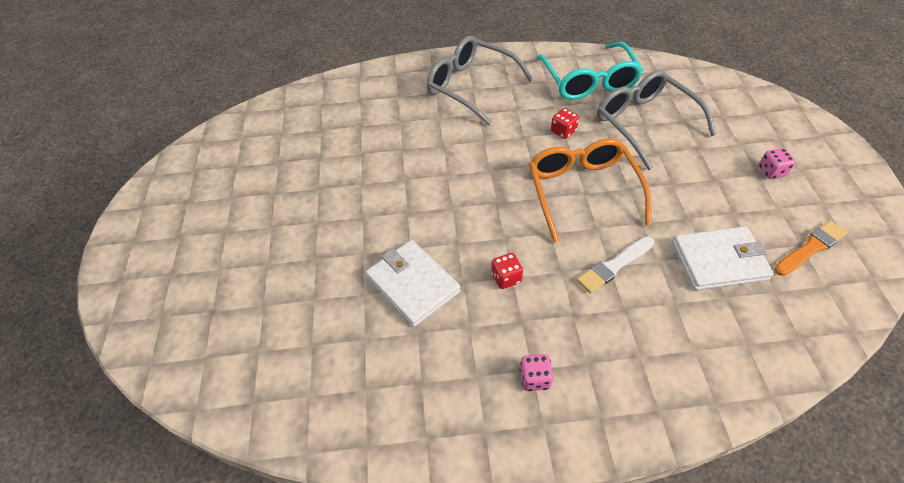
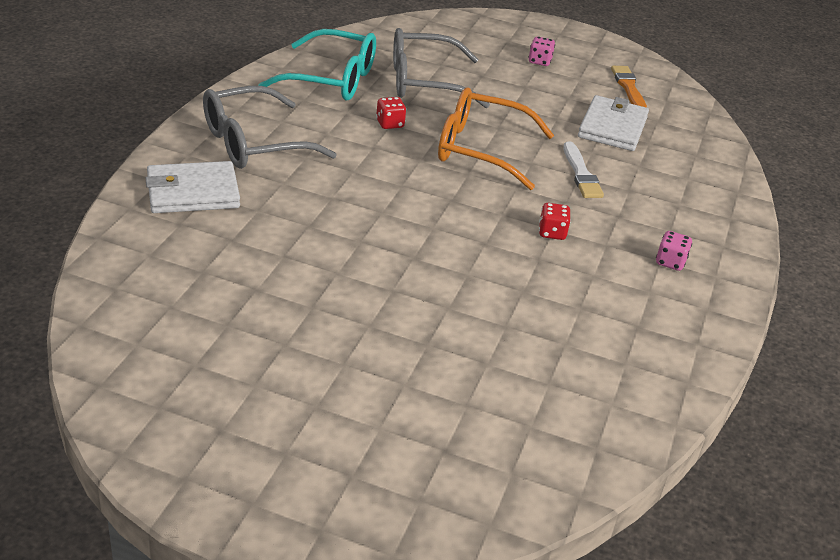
camera: 70 degrees left, 15 degrees down
white wallet [366,240,461,327] -> white wallet moved to [145,161,240,213]

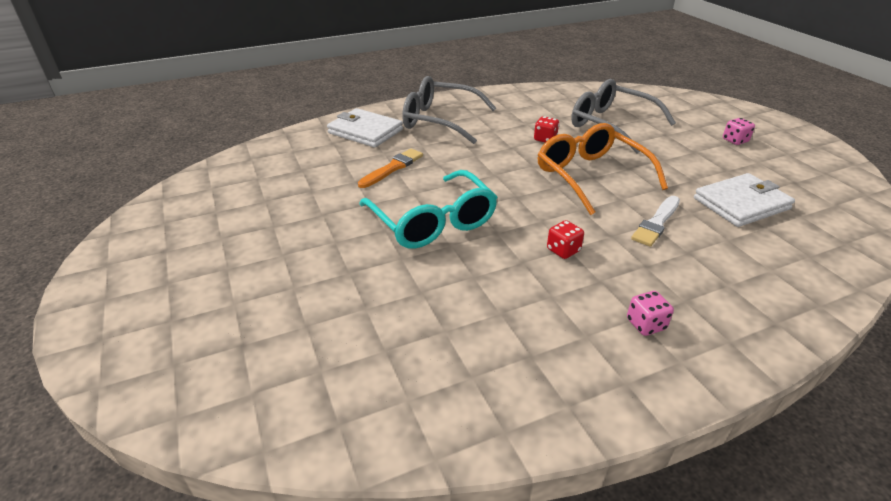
camera: 50 degrees right, 0 degrees up
turquoise glasses [258,29,376,100] -> turquoise glasses moved to [359,170,498,249]
orange brush [611,66,647,108] -> orange brush moved to [358,148,423,188]

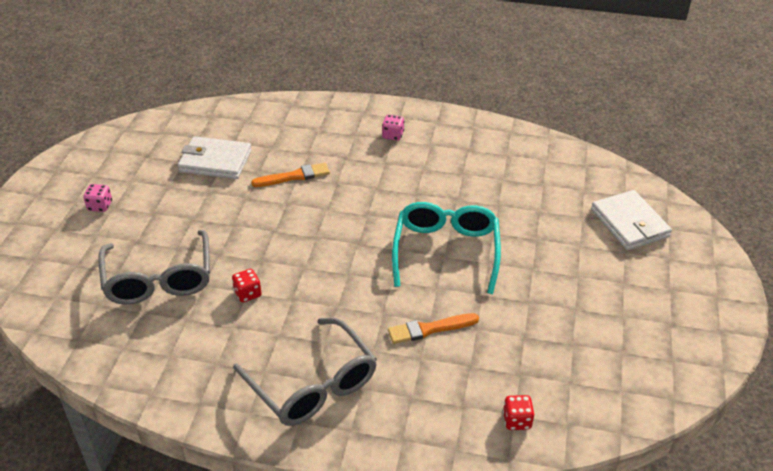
camera: 145 degrees left, 5 degrees up
white wallet [327,108,403,148] -> white wallet moved to [591,190,672,250]
orange glasses [538,123,668,215] -> none
red dice [547,220,584,259] -> red dice moved to [503,395,534,430]
white brush [631,196,680,247] -> orange brush [251,163,330,187]

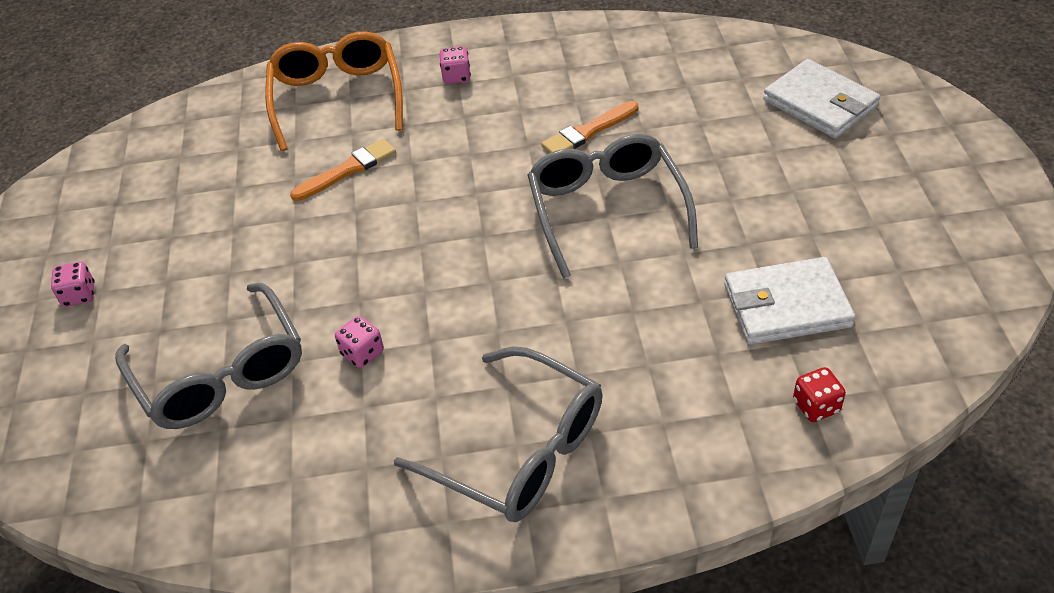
camera: 15 degrees left, 5 degrees up
white wallet [178,136,252,179] -> white wallet moved to [724,257,856,345]
red dice [232,269,262,302] -> pink dice [335,316,384,368]
orange brush [388,313,479,344] -> orange brush moved to [541,101,638,153]
turquoise glasses [392,202,501,294] -> grey glasses [528,134,698,279]
none -> orange glasses [265,31,403,151]

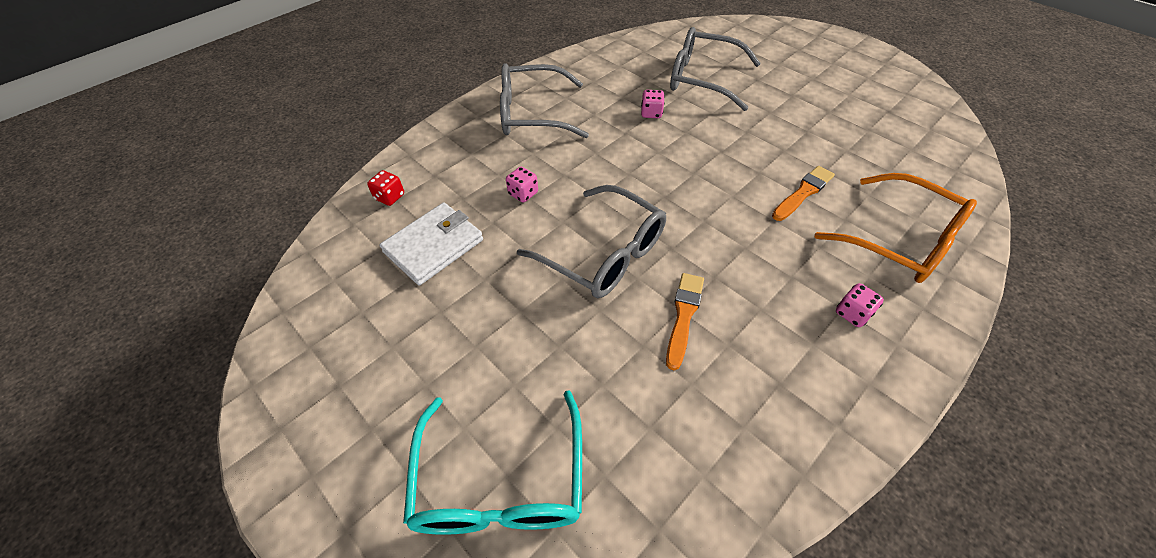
camera: 140 degrees right, 5 degrees up
pink dice [51,261,95,307] -> pink dice moved to [506,167,538,203]
orange brush [290,139,396,201] -> orange brush turned 150 degrees counterclockwise [772,166,835,221]
white wallet [763,59,880,138] -> turquoise glasses [403,390,582,535]

